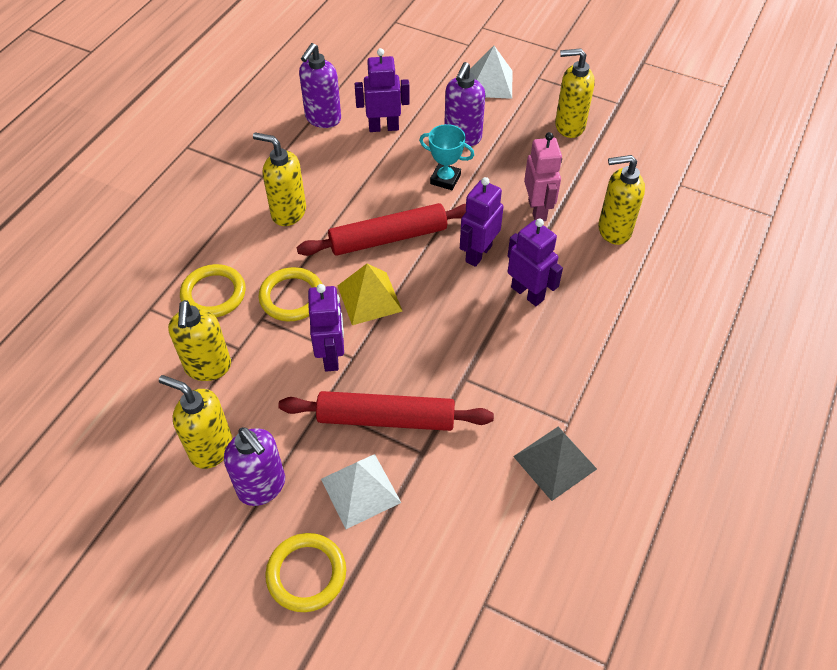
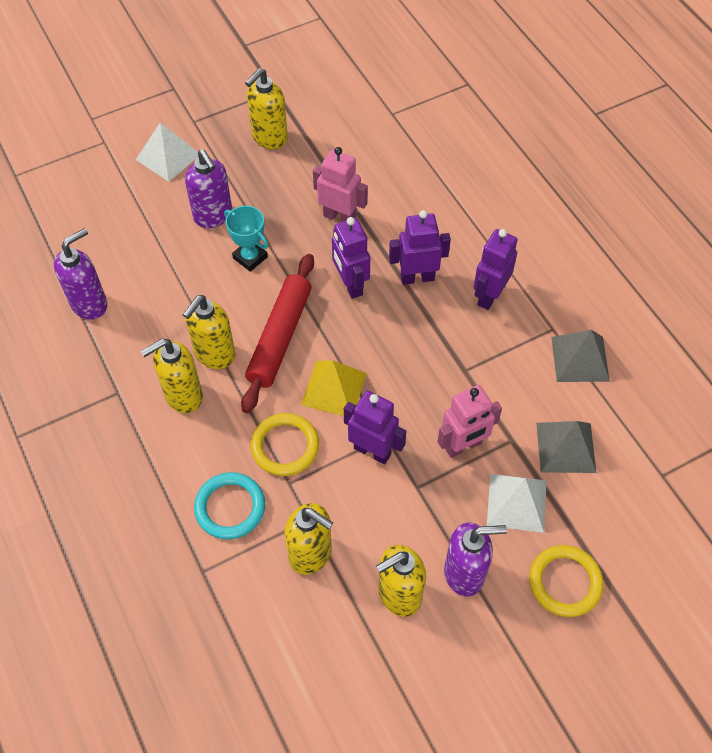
camera: 55 degrees left, 5 degrees up
yellow ring [180,264,246,318] -> turquoise ring [194,472,265,539]
red rolling pin [278,391,494,431] -> pink robot [437,385,502,458]
purple soap dispenser [299,43,341,128] -> purple soap dispenser turned 105 degrees counterclockwise [54,228,107,320]
purple robot [355,48,410,132] -> purple robot moved to [474,229,518,310]
turquoise trophy [419,124,474,190] -> turquoise trophy turned 75 degrees clockwise [224,206,269,272]
yellow soap dispenser [598,155,645,245] -> yellow soap dispenser moved to [183,295,236,369]
none -> grey pyramid [536,421,596,473]

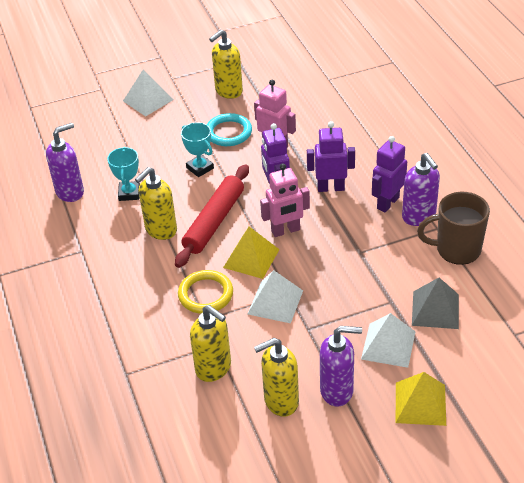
camera: 10 degrees right, 15 degrees down
yellow soap dispenser [141,338,203,413] -> none
purple soap dispenser [185,149,232,228] -> purple soap dispenser moved to [402,153,440,226]
turquoise ring [194,472,265,539] -> turquoise ring moved to [207,113,252,146]
purple robot [344,391,406,464] -> white pyramid [248,270,303,323]
pink robot [437,385,502,458] -> pink robot moved to [260,164,310,237]
yellow ring [529,545,604,617] -> yellow pyramid [396,372,446,426]
grey pyramid [551,330,610,382] -> brown mug [417,192,490,265]
none -> turquoise trophy [107,147,140,201]

